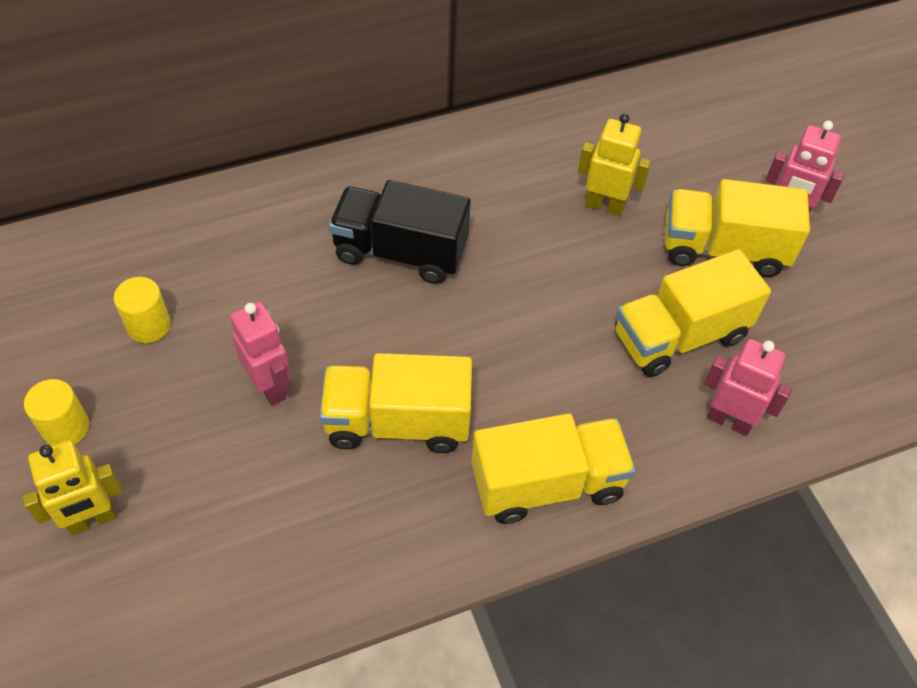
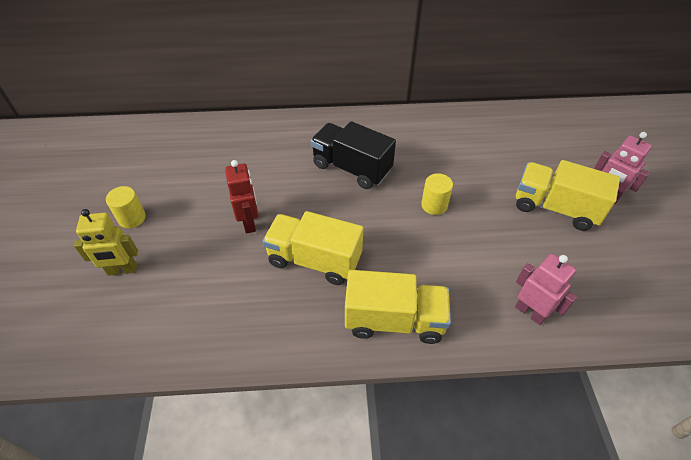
camera: 20 degrees right, 5 degrees down
yellow cylinder [114,277,171,343] -> yellow cylinder moved to [421,173,453,215]
pink robot [230,301,291,406] -> red robot [225,160,258,233]
yellow robot [578,114,651,216] -> none
yellow truck [615,249,771,377] -> none

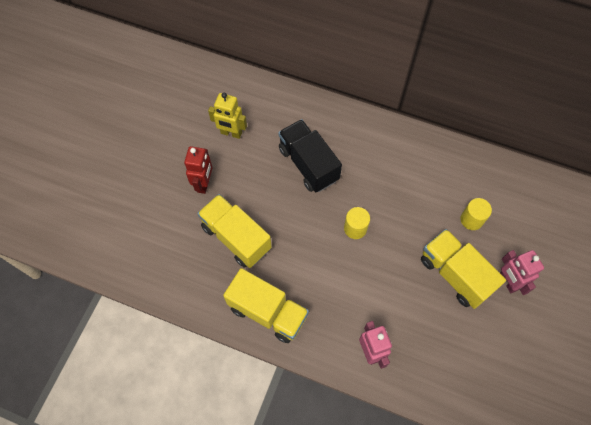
camera: 25 degrees right, 15 degrees up
yellow robot [74,209,138,276] -> yellow robot moved to [208,93,247,139]
yellow cylinder [106,186,146,228] -> yellow cylinder moved to [461,198,492,230]

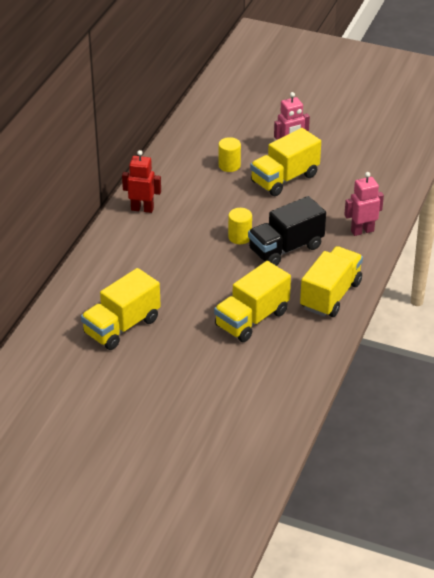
camera: 90 degrees left, 25 degrees down
red robot [184,146,212,194] -> red robot moved to [122,150,161,213]
yellow robot [208,93,247,139] -> yellow truck [81,268,161,350]
black truck [278,119,342,192] -> black truck moved to [248,196,326,266]

